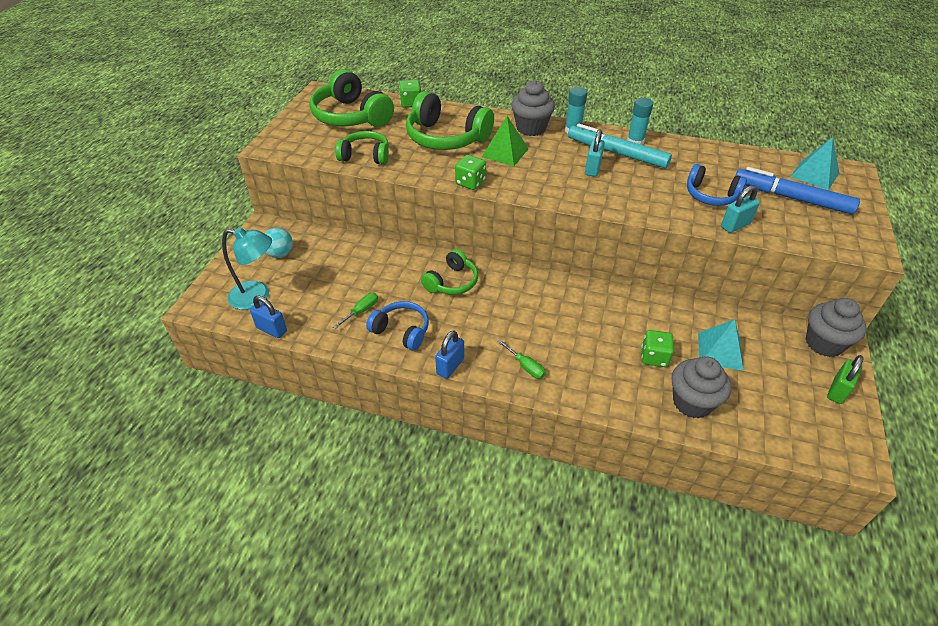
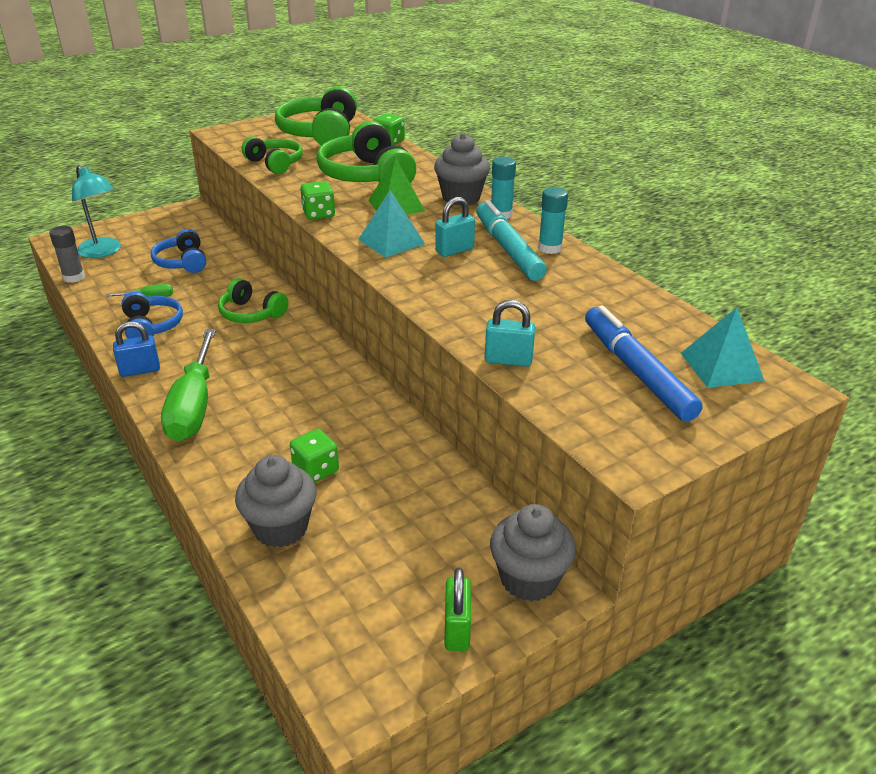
camera: 40 degrees right, 10 degrees down
blue padlock [250,296,287,338] -> grey glue stick [49,226,85,283]
turquoise ball [264,228,293,258] -> none
green headphones [421,249,478,295] -> green headphones turned 45 degrees clockwise [218,278,288,323]
green screwdriver [497,340,546,379] -> green screwdriver [161,329,216,441], size x2.30
blue headphones [687,164,747,206] -> blue headphones moved to [151,229,206,273]
turquoise pyramid [698,319,743,371] -> turquoise pyramid moved to [358,190,425,258]
green padlock [827,355,864,404] -> green padlock turned 75 degrees counterclockwise [444,568,471,651]

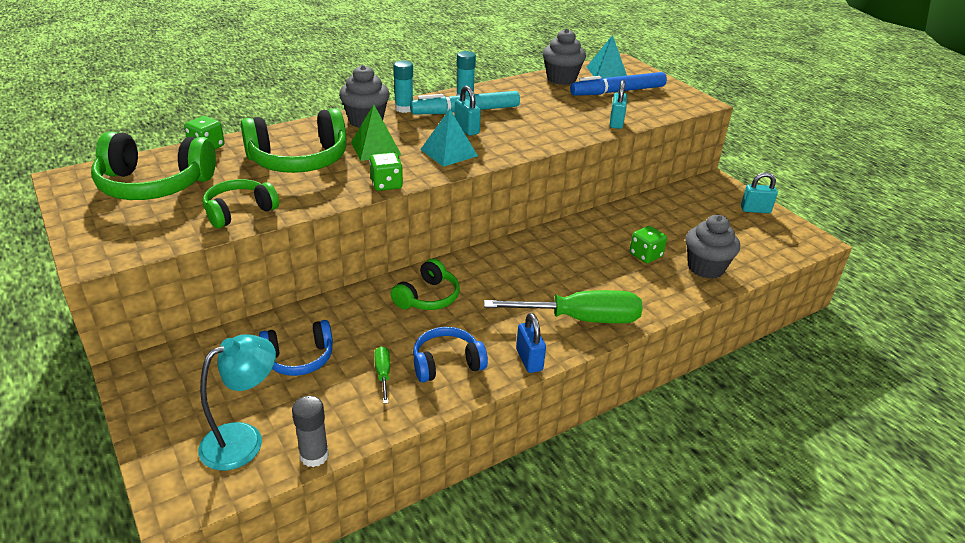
camera: 90 degrees left, 0 degrees up
green padlock [444,568,471,651] -> turquoise padlock [741,172,778,213]
grey cupcake [490,504,576,602] -> grey cupcake moved to [543,28,586,85]

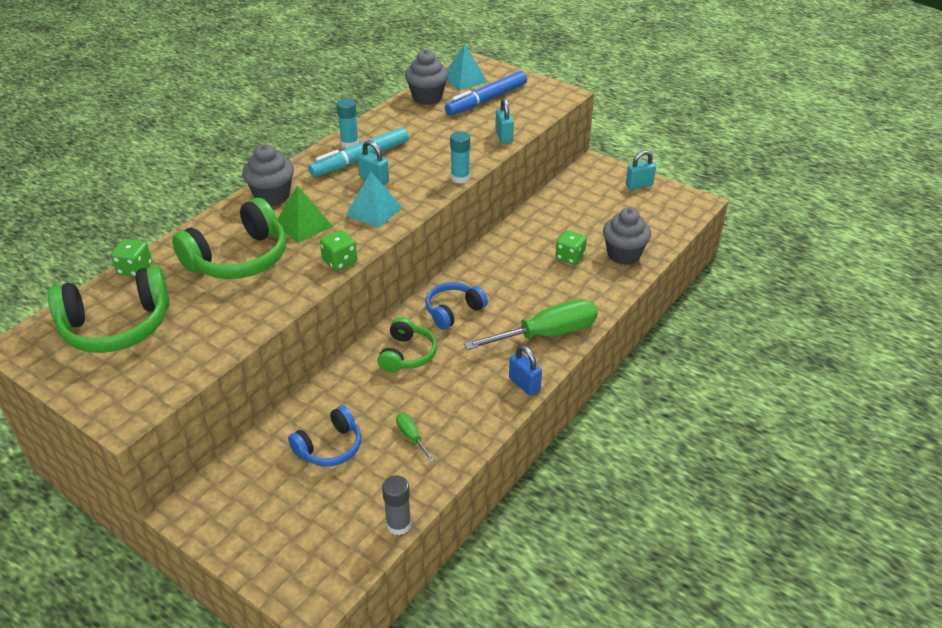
camera: 20 degrees left, 5 degrees up
turquoise lamp [198,334,276,470] -> none
green headphones [203,179,279,228] -> none
turquoise glue stick [393,61,413,113] -> turquoise glue stick moved to [450,131,470,183]
blue headphones [413,327,488,382] -> blue headphones moved to [426,282,488,330]

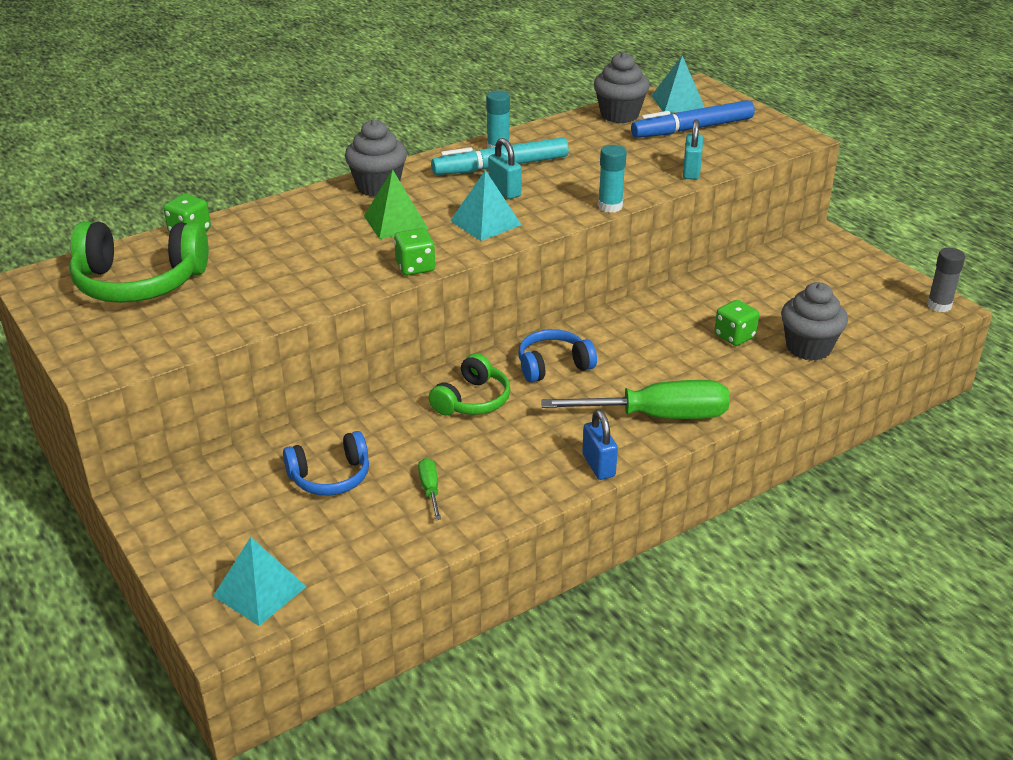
camera: 20 degrees right, 5 degrees down
green headphones [172,198,286,279] -> none
grey glue stick [382,475,412,535] -> grey glue stick moved to [927,248,965,312]
turquoise padlock [626,151,656,190] -> none
none -> turquoise pyramid [213,537,307,626]

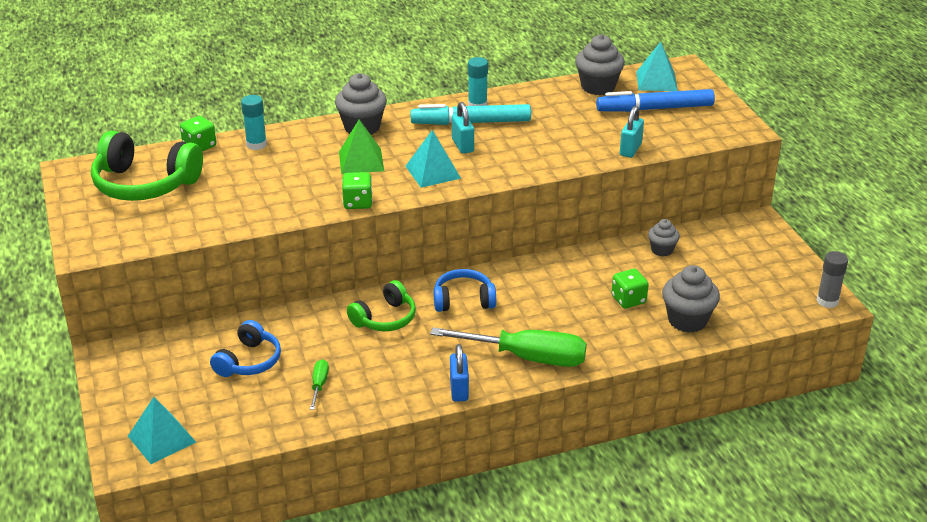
camera: 15 degrees right, 0 degrees up
blue headphones [283,431,369,495] -> blue headphones turned 60 degrees counterclockwise [210,320,281,377]
turquoise glue stick [598,145,627,213] -> turquoise glue stick moved to [241,95,267,150]
none -> grey cupcake [648,219,680,257]

